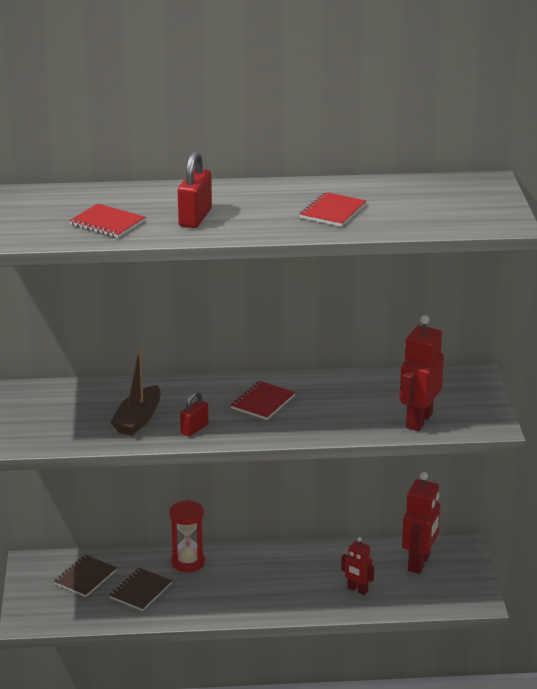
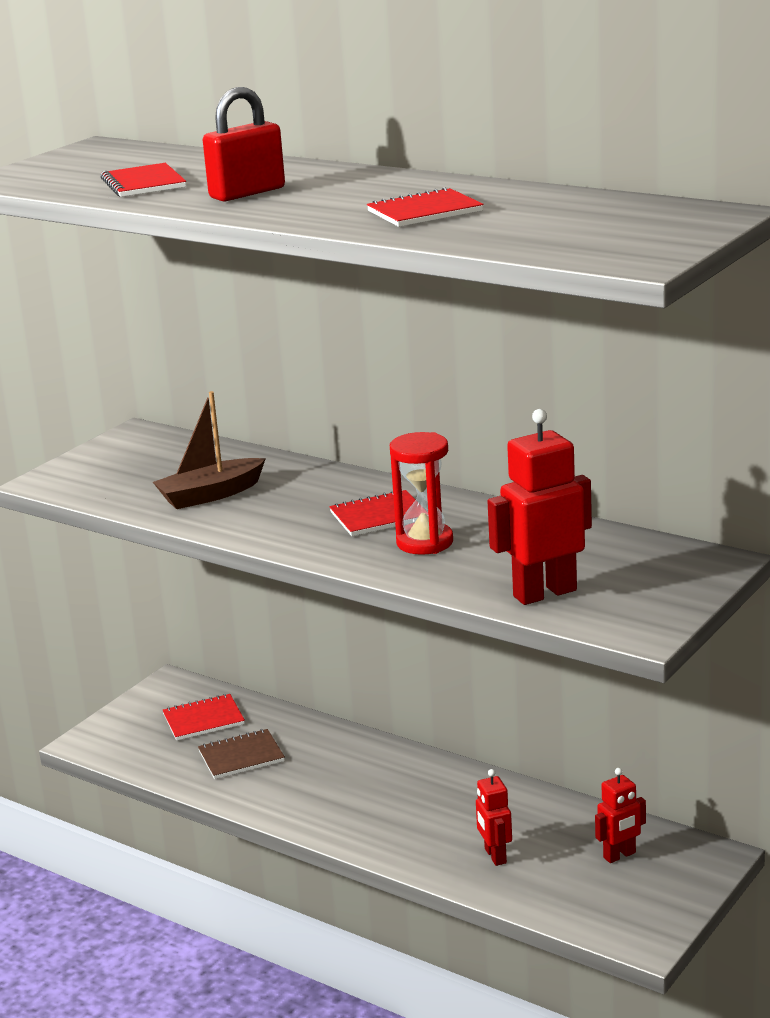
camera: 40 degrees right, 5 degrees down
brown notebook [54,555,117,597] -> red notebook [162,694,245,741]
red hourglass [169,500,205,572] -> red hourglass moved to [390,432,453,555]
red padlock [180,391,209,437] -> none
red robot [402,472,440,574] -> red robot [595,768,646,863], size x0.58

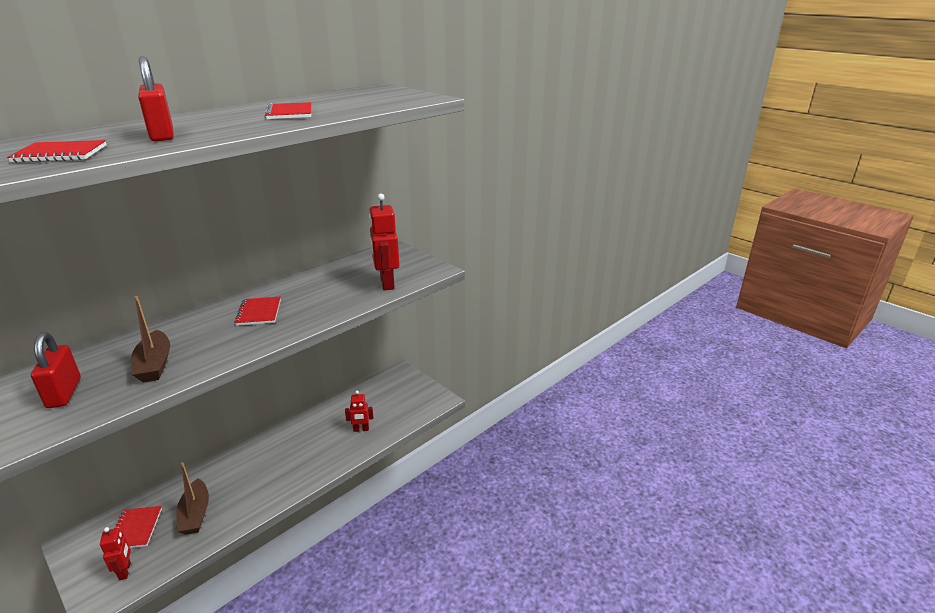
camera: 80 degrees left, 5 degrees up
brown notebook [198,729,285,779] -> brown boat [176,462,209,535]
red hourglass [390,432,453,555] -> none
red robot [595,768,646,863] -> red robot moved to [100,527,131,580]
none -> red padlock [31,332,81,408]

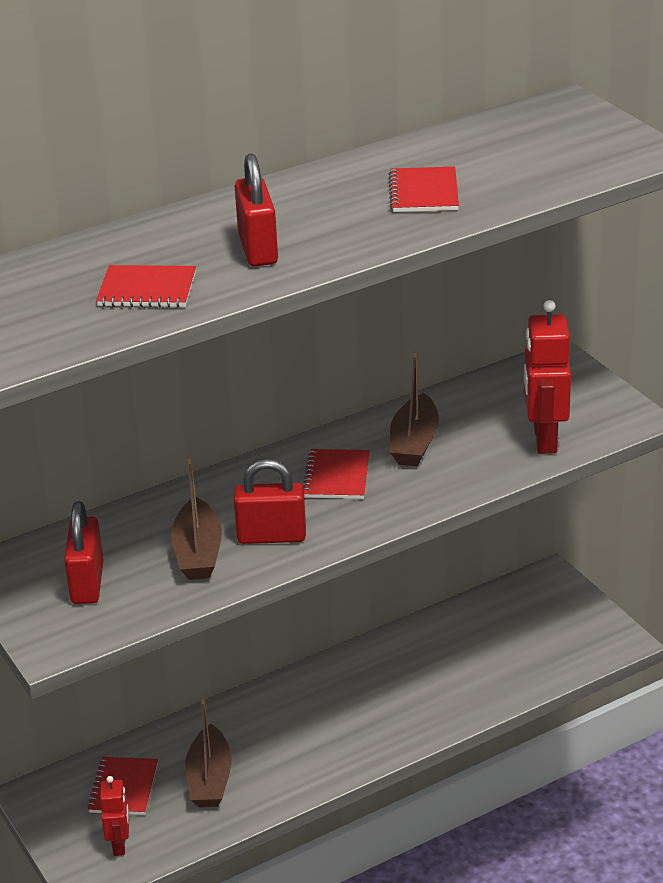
camera: 15 degrees right, 5 degrees up
red robot [345,390,373,432] -> none
none -> red padlock [234,459,306,544]
none -> brown boat [390,351,439,466]

